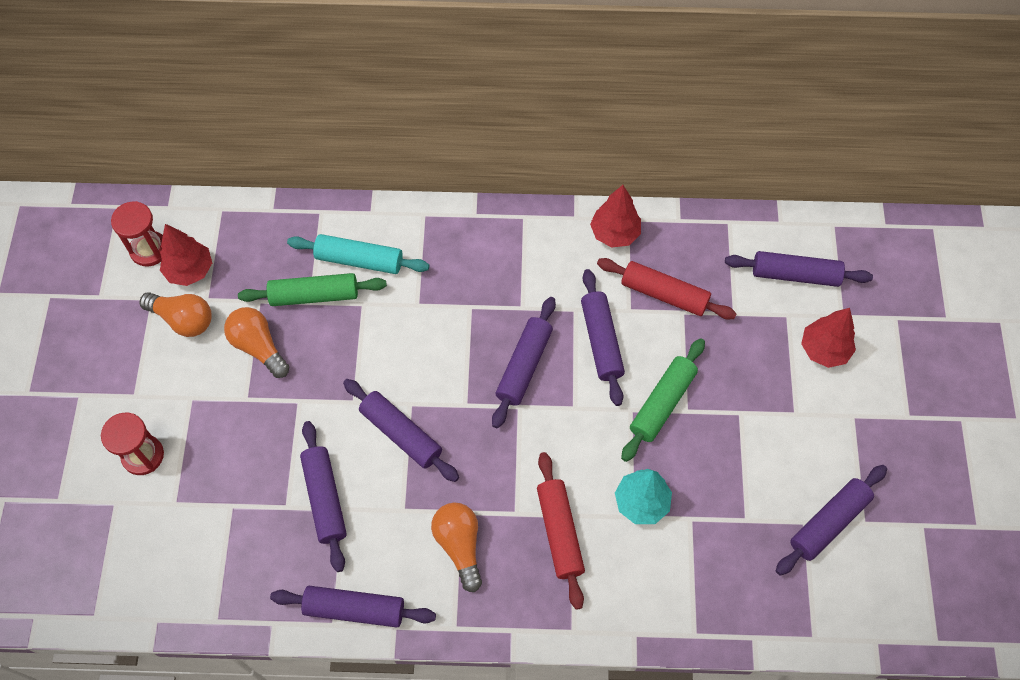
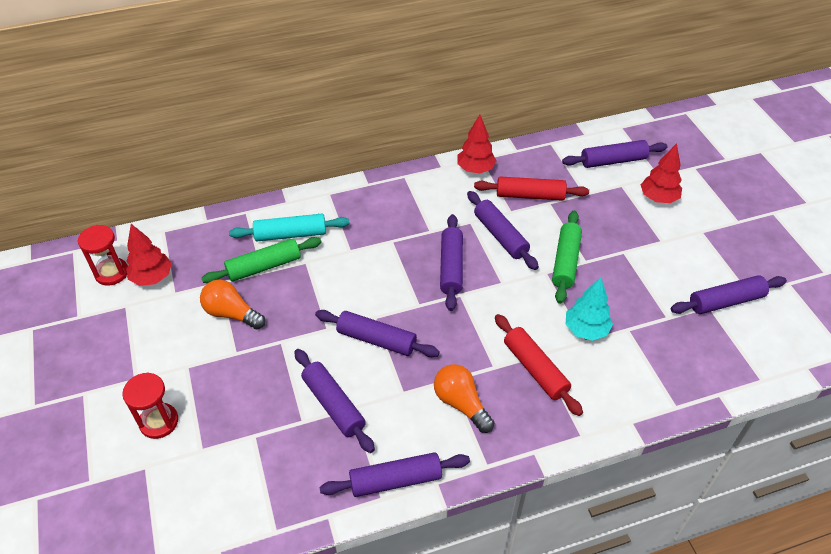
camera: 20 degrees left, 15 degrees down
orange light bulb [139,292,212,337] -> none
purple rolling pin [776,465,887,576] -> purple rolling pin turned 45 degrees clockwise [671,275,787,314]

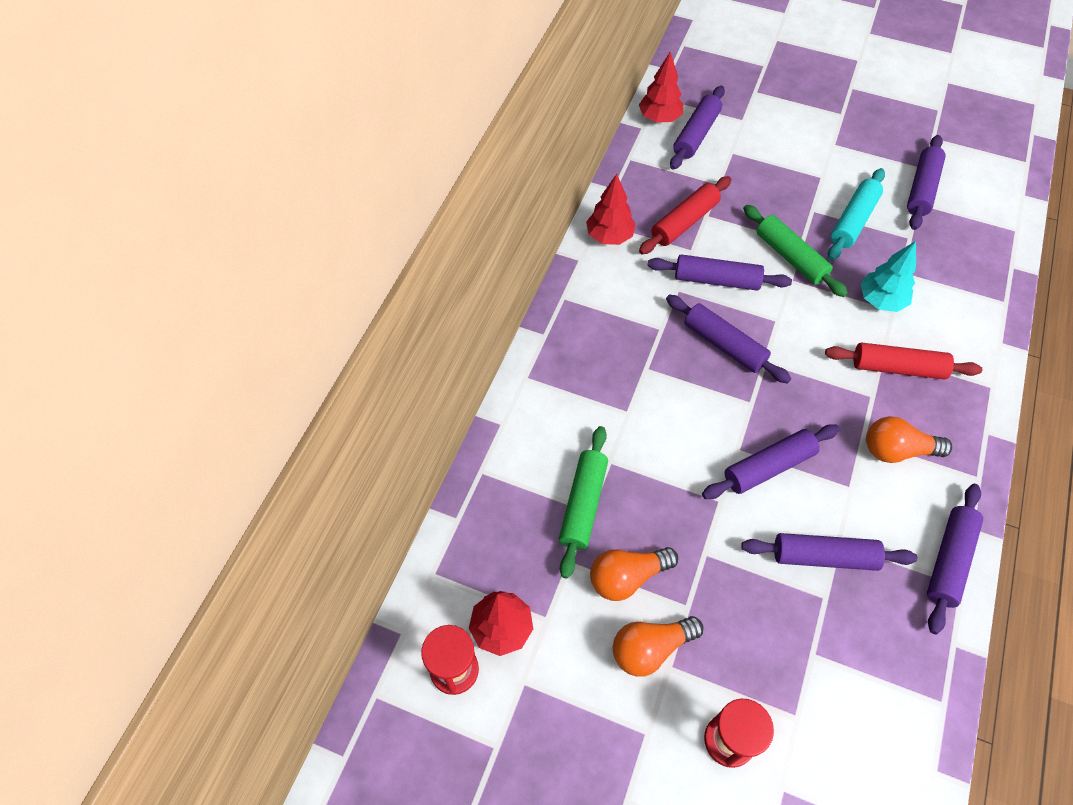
camera: 50 degrees left, 10 degrees up
turquoise rolling pin [229,214,350,241] -> turquoise rolling pin moved to [828,168,885,261]
red tree [641,143,682,203] -> red tree moved to [639,51,683,123]
none -> orange light bulb [613,616,703,677]

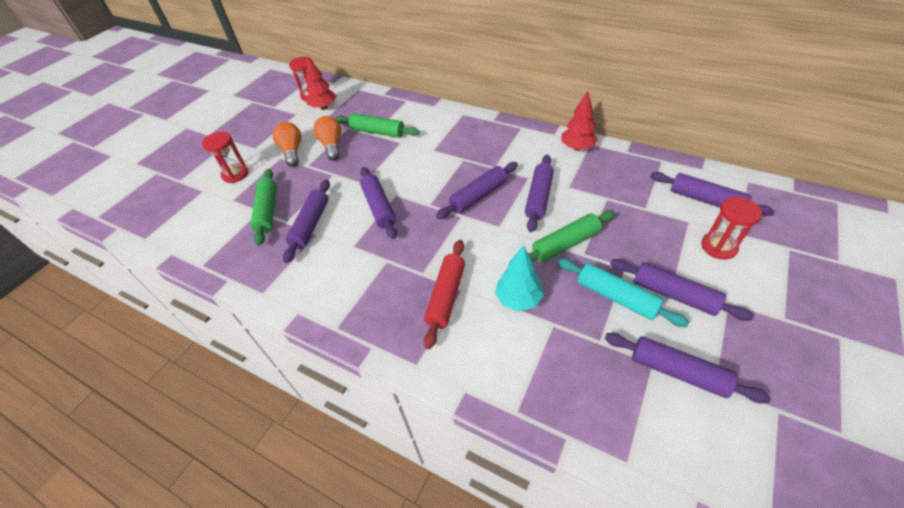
camera: 100 degrees right, 10 degrees down
red tree [639,51,683,123] -> none
red rolling pin [639,176,731,254] -> none
orange light bulb [866,416,952,463] -> none
purple rolling pin [927,484,983,634] -> purple rolling pin moved to [610,259,754,321]
none -> green rolling pin [250,169,277,246]
none -> red hourglass [701,197,762,260]

